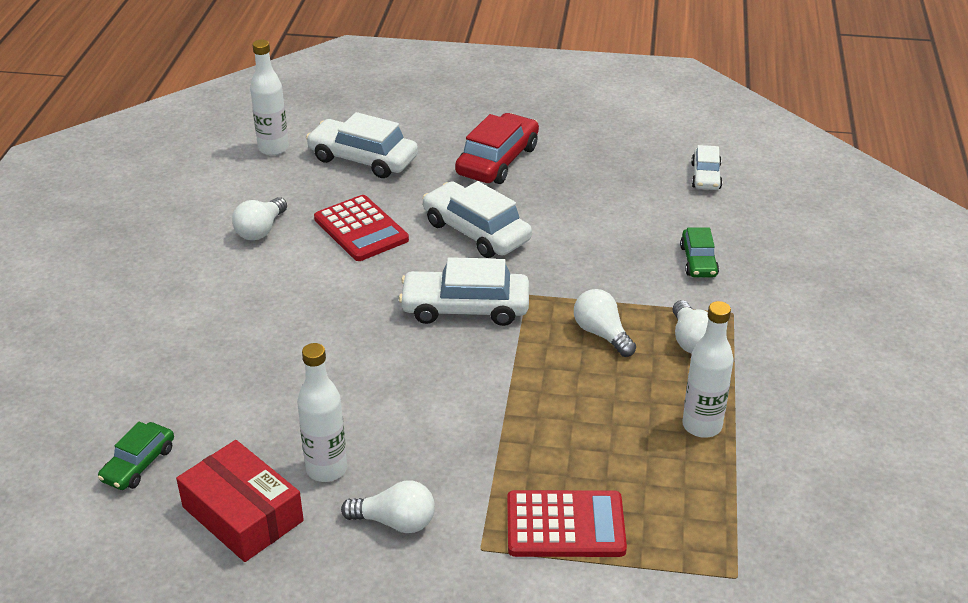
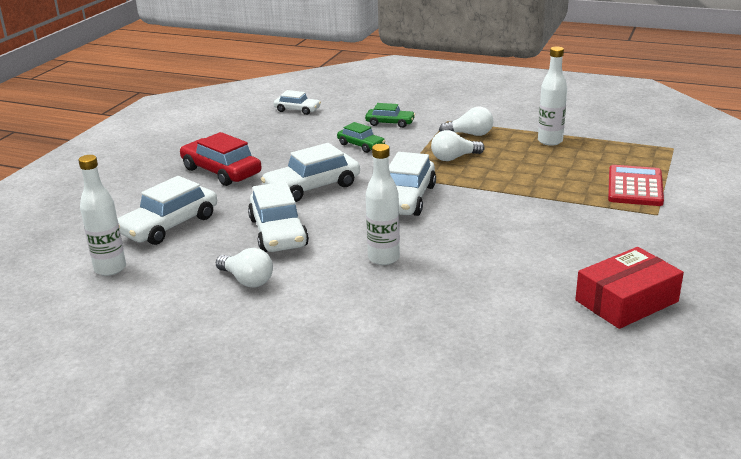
camera: 75 degrees left, 10 degrees down
green car [98,422,174,490] -> green car moved to [337,122,385,153]
white bottle [297,343,347,482] -> white bottle moved to [366,144,400,265]
red calculator [314,195,409,261] -> white car [248,182,309,252]
white light bulb [341,481,435,533] -> none

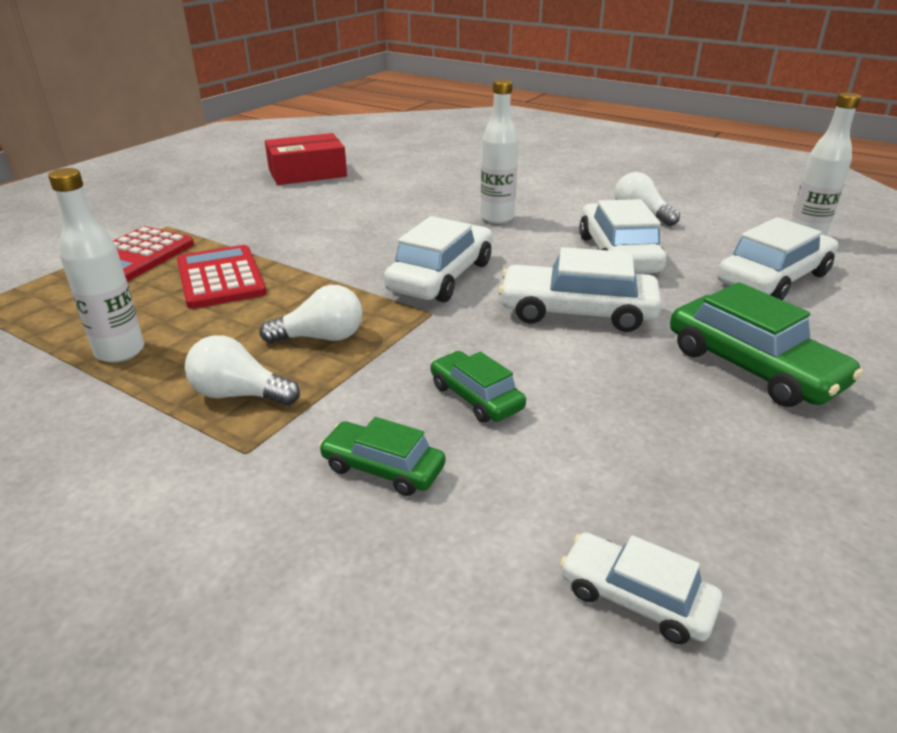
camera: 170 degrees left, 5 degrees up
red car [180,132,262,186] -> green car [670,282,863,407]
white car [261,143,360,202] -> white car turned 150 degrees counterclockwise [498,247,662,332]
none -> red calculator [177,245,267,309]

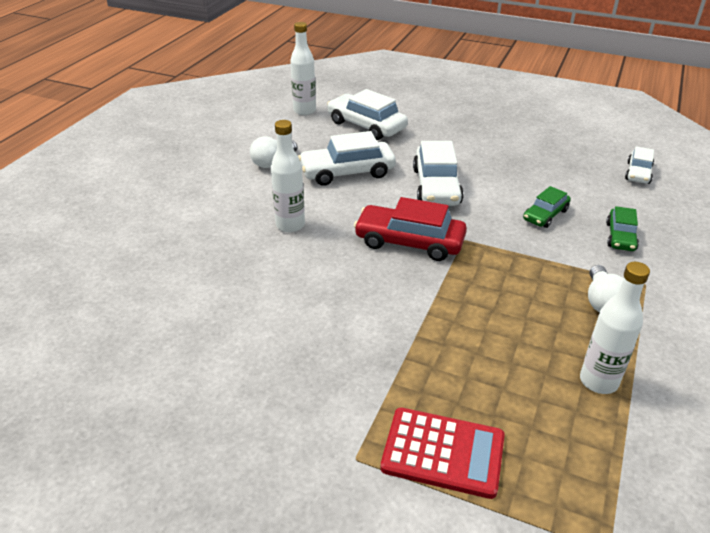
camera: 100 degrees left, 5 degrees up
red calculator [177,245,267,309] -> none
white light bulb [259,285,363,343] -> none
red box [265,133,347,185] -> none
white car [384,216,493,302] -> red car [354,197,467,261]
green car [670,282,863,407] -> none

